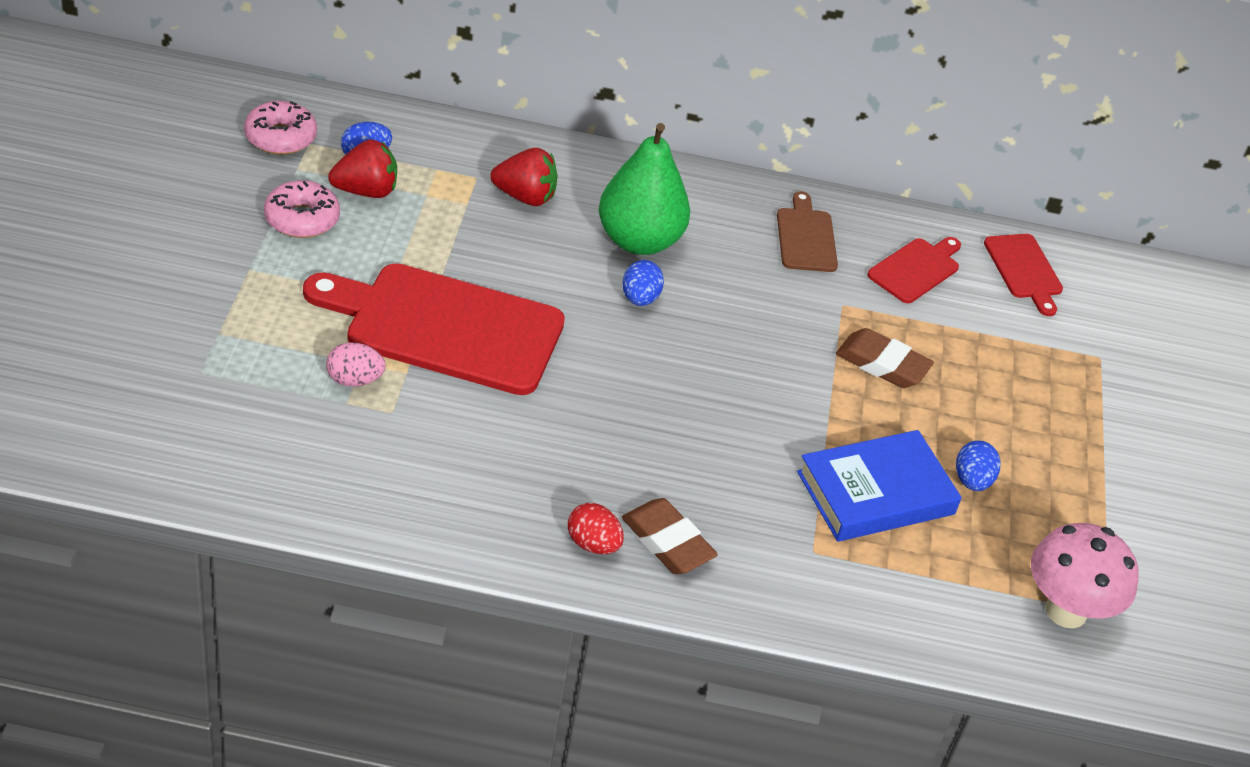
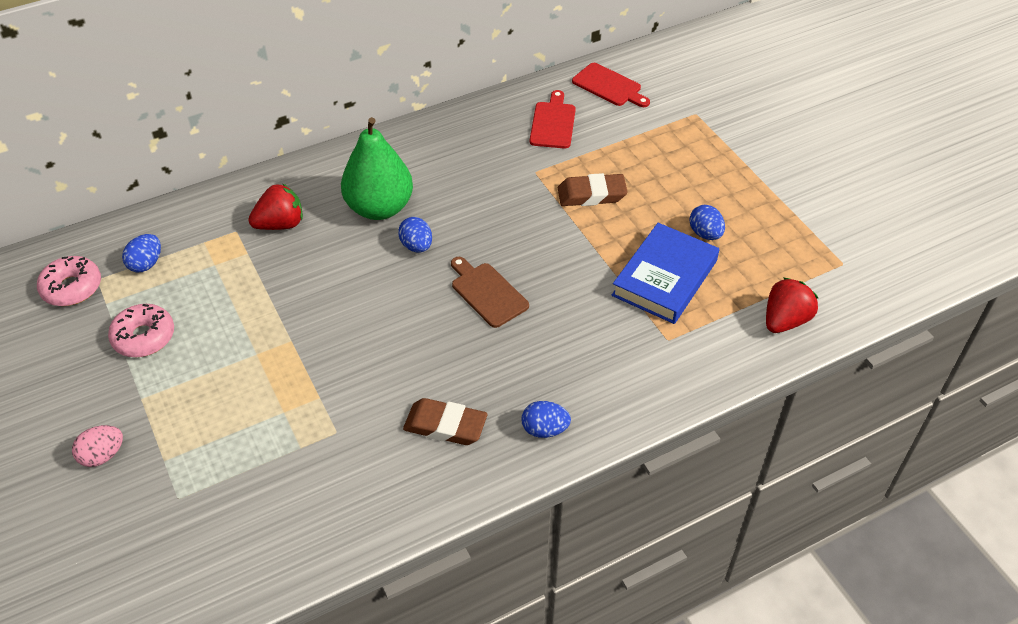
camera: 30 degrees left, 5 degrees up
red cutting board [303,263,565,395] -> none
pink egg [326,342,386,387] -> pink egg moved to [72,425,123,467]
red strawberry [328,139,397,198] -> red strawberry moved to [766,278,818,333]
red egg [568,503,624,554] -> blue egg [522,401,571,438]
brown eraser [622,498,718,574] -> brown eraser moved to [403,398,487,445]
brown cutting board [777,191,838,272] -> brown cutting board moved to [451,257,529,328]
pink mushroom [1031,523,1139,629] -> none

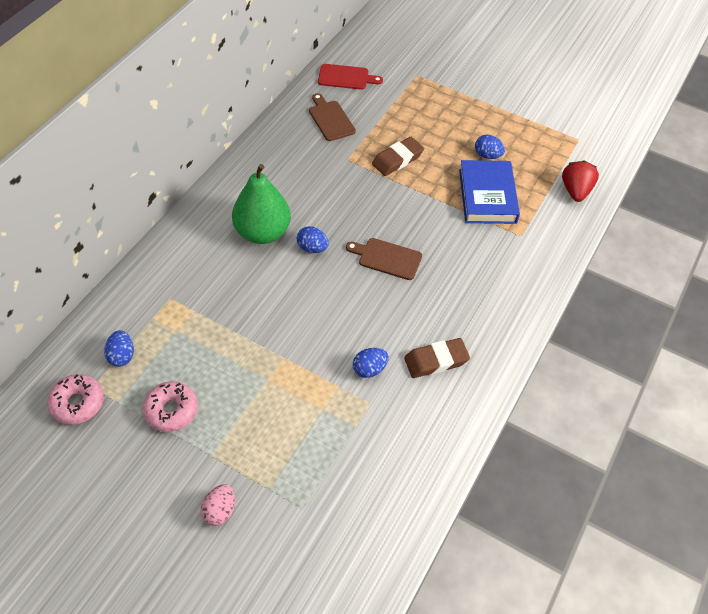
camera: 35 degrees left, 5 degrees up
red strawberry [248,183,303,230] -> none
blue egg [522,401,571,438] -> blue egg moved to [353,348,389,378]
red cutting board [530,90,576,148] -> brown cutting board [309,93,356,141]

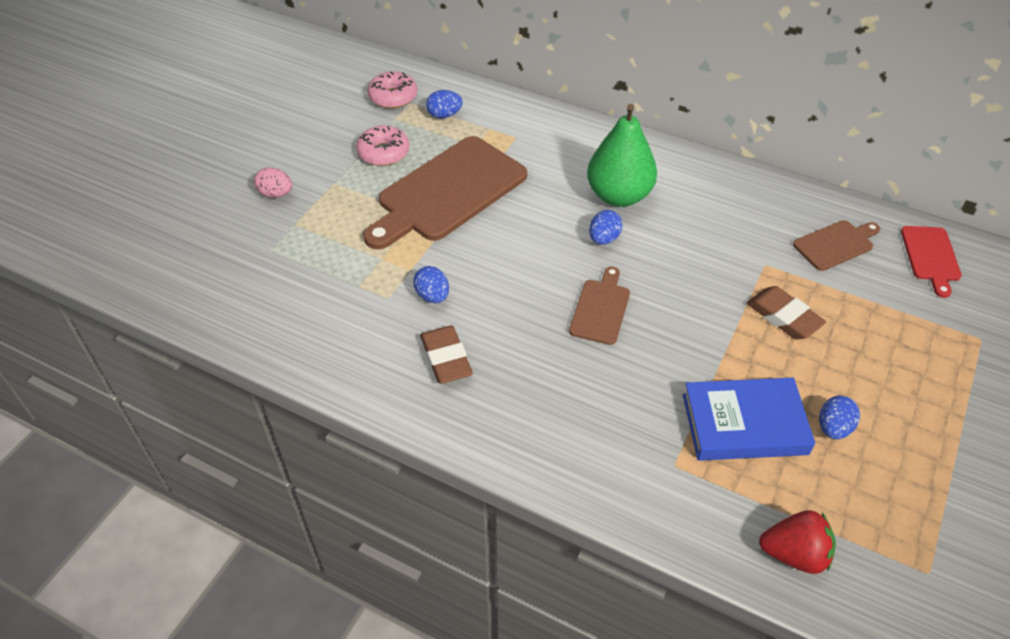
camera: 90 degrees right, 5 degrees down
none -> brown cutting board [363,136,527,249]

